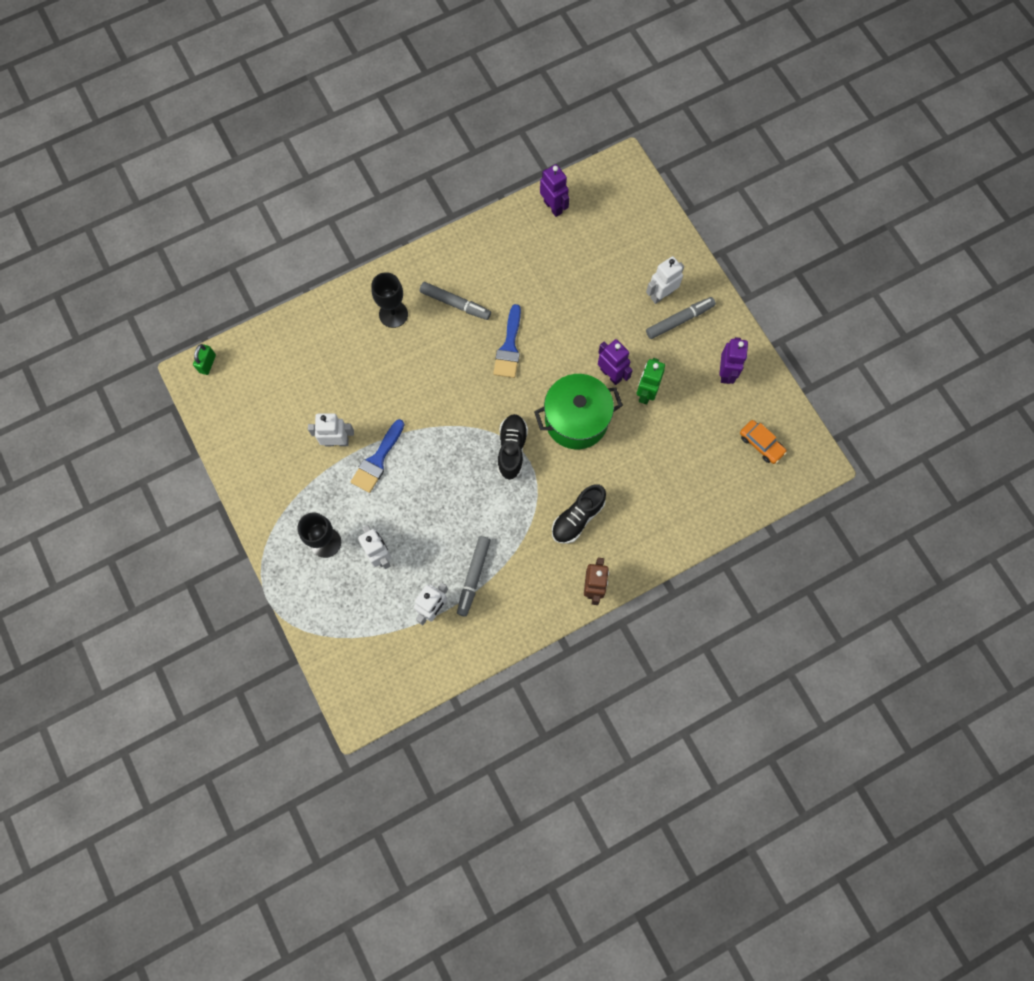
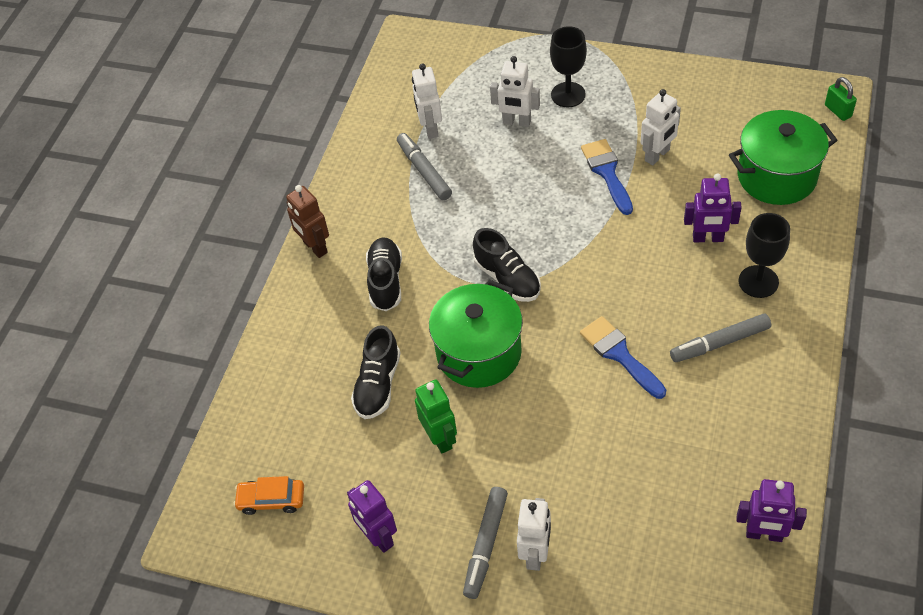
camera: 140 degrees right, 20 degrees down
purple robot [598,339,633,385] -> purple robot moved to [684,173,742,242]
none -> black shoe [351,325,400,419]
none -> green pot [729,110,838,205]

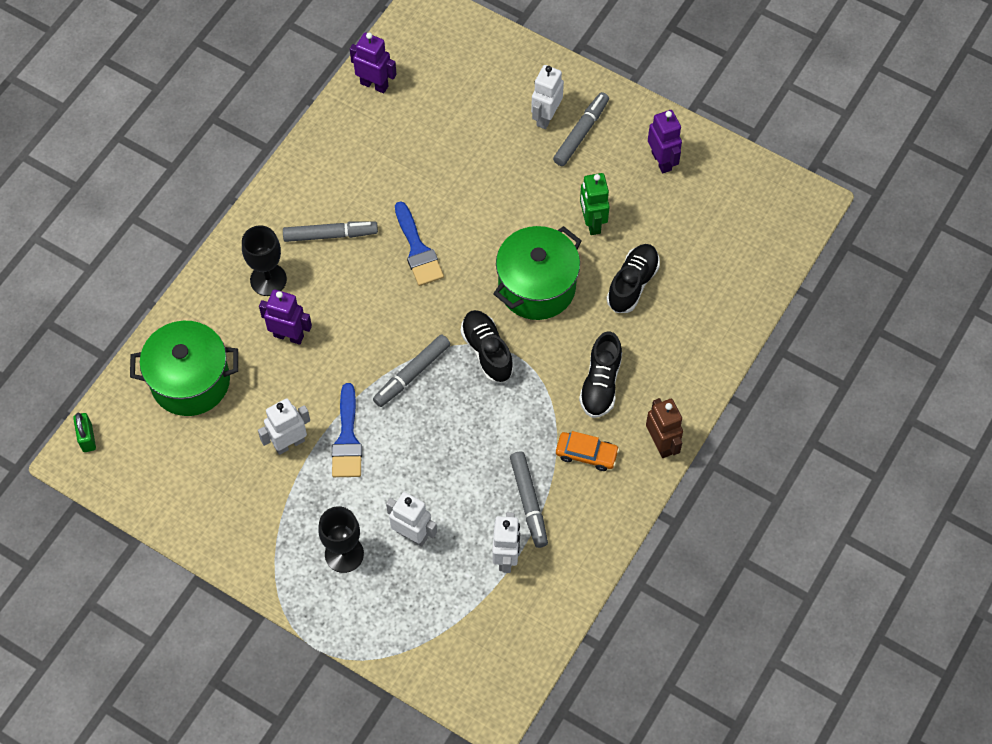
camera: 170 degrees left, 10 degrees up
orange car [234,476,304,515] -> orange car moved to [556,431,619,471]
none -> grey marker [373,335,450,407]

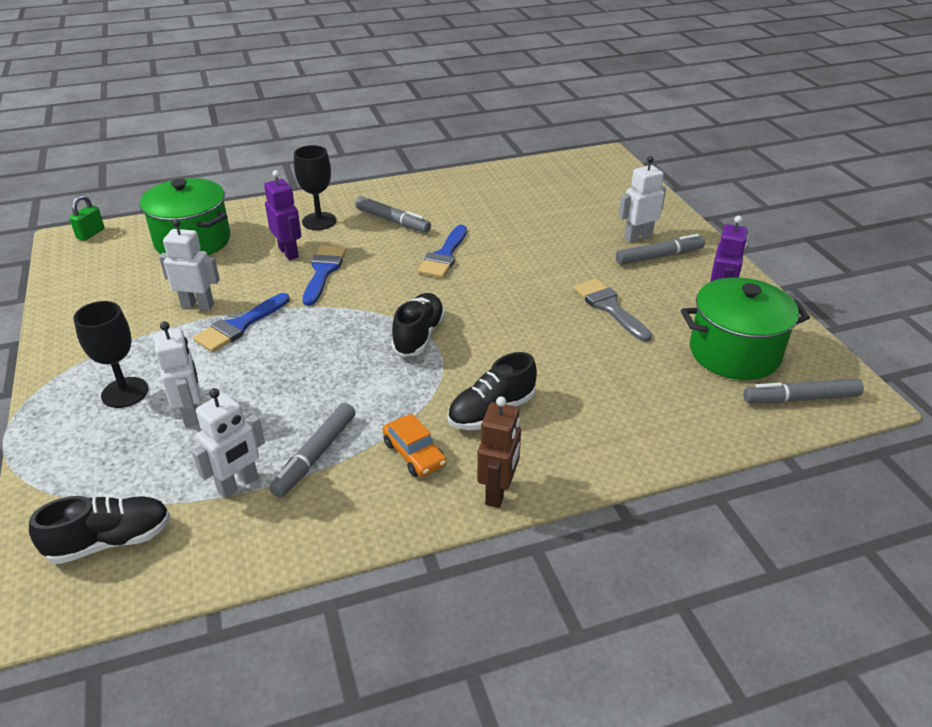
camera: 40 degrees right, 25 degrees down
purple robot [350,32,397,93] -> none
grey marker [373,335,450,407] -> grey marker moved to [743,378,864,403]
green pot [493,226,582,320] -> green pot moved to [681,277,810,380]
green robot [580,173,610,235] -> grey brush [574,279,652,342]
black shoe [607,244,660,313] -> black shoe moved to [29,496,170,564]
none -> blue brush [303,245,346,306]

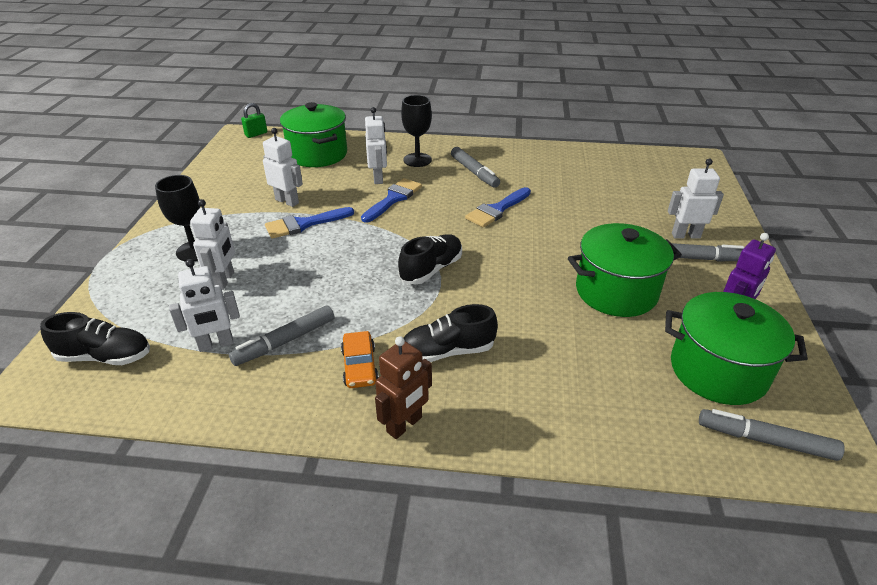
camera: 25 degrees right, 0 degrees up
purple robot [264,170,302,260] -> white robot [365,107,387,184]
grey brush [574,279,652,342] -> green pot [568,223,682,317]

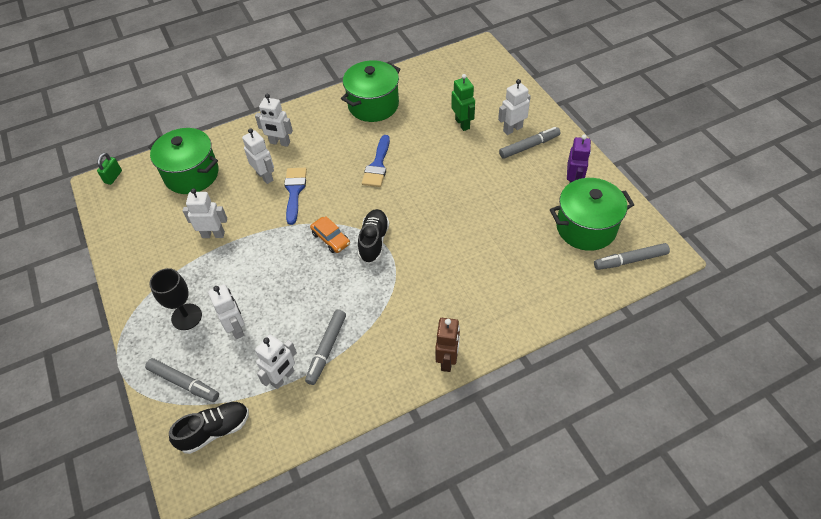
camera: 30 degrees left, 15 degrees up
blue brush [265,207,354,239] -> none
orange car [341,331,379,388] -> orange car moved to [310,216,350,253]
black goblet [401,95,432,167] -> white robot [255,94,293,147]
black shoe [404,304,498,362] -> none
grey marker [451,147,500,188] -> grey marker moved to [145,358,219,402]
green pot [568,223,682,317] -> green pot moved to [341,60,401,122]
none -> green robot [451,74,475,131]

